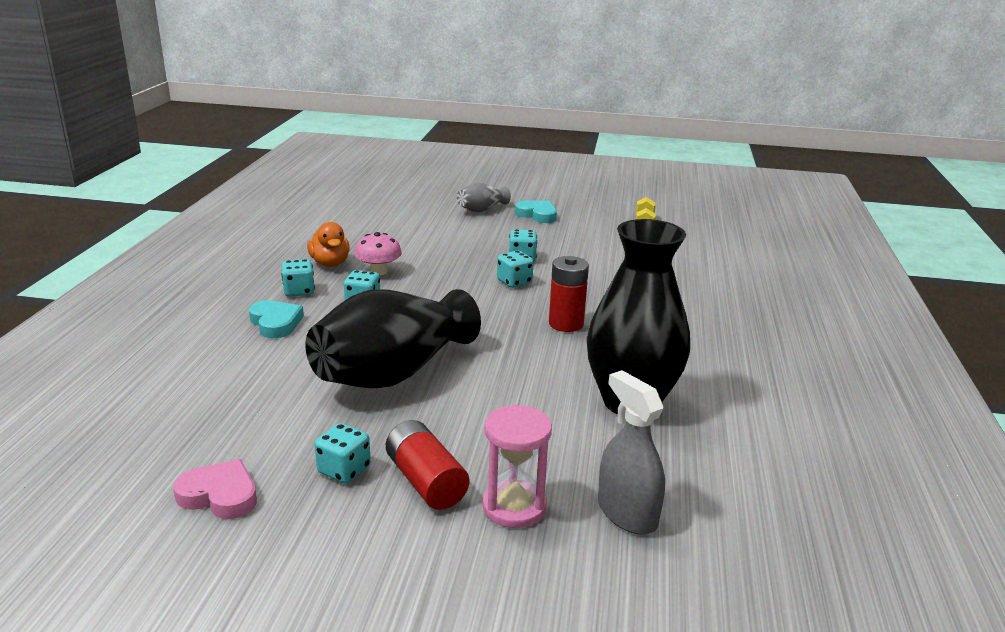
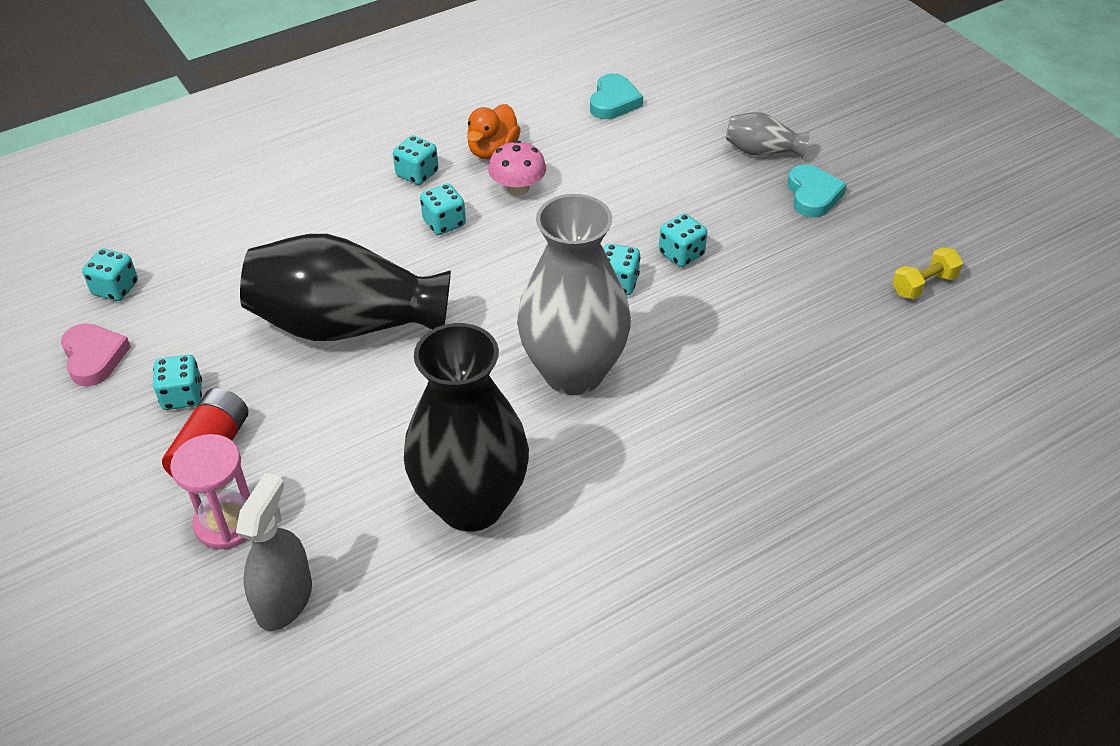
camera: 50 degrees right, 20 degrees up
turquoise heart [249,300,304,338] -> turquoise heart moved to [590,73,643,119]
red battery [549,256,589,332] -> grey vase [517,194,631,395]
none -> turquoise dice [82,249,138,301]

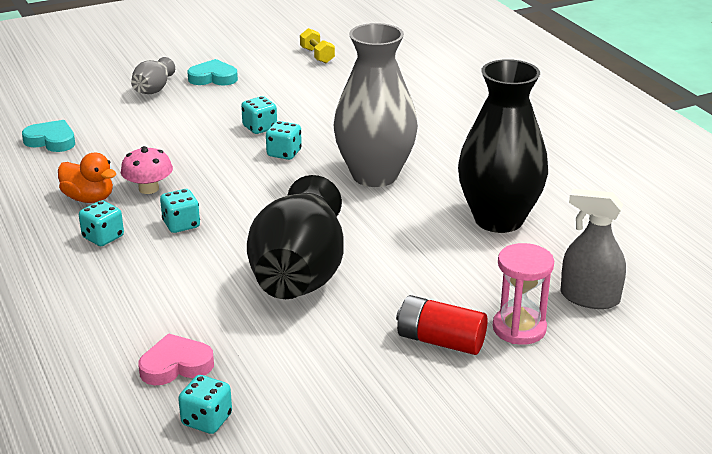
camera: 85 degrees left, 15 degrees down
pink heart [61,323,131,387] -> pink heart moved to [138,333,214,385]
turquoise dice [153,355,202,410] -> none

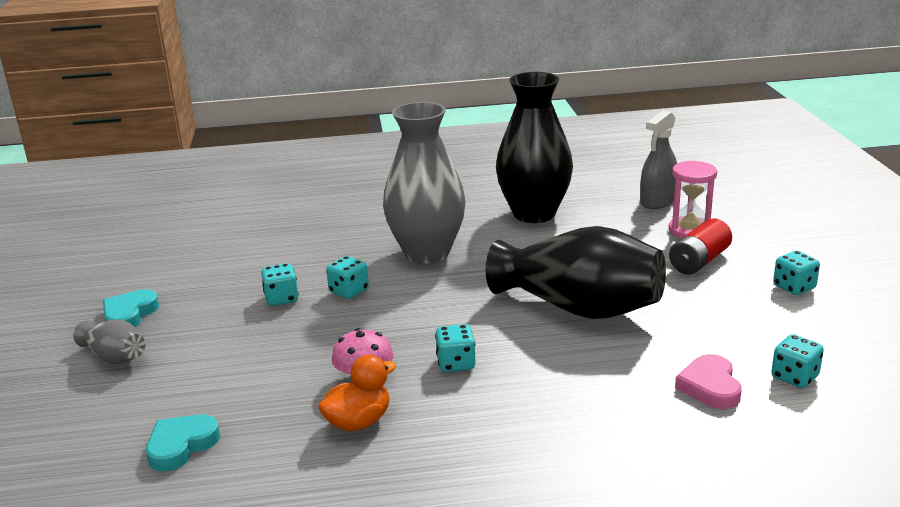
camera: 70 degrees left, 5 degrees down
turquoise dice [79,200,124,246] -> turquoise dice moved to [773,251,820,295]
yellow dumbbell [300,28,335,63] -> none

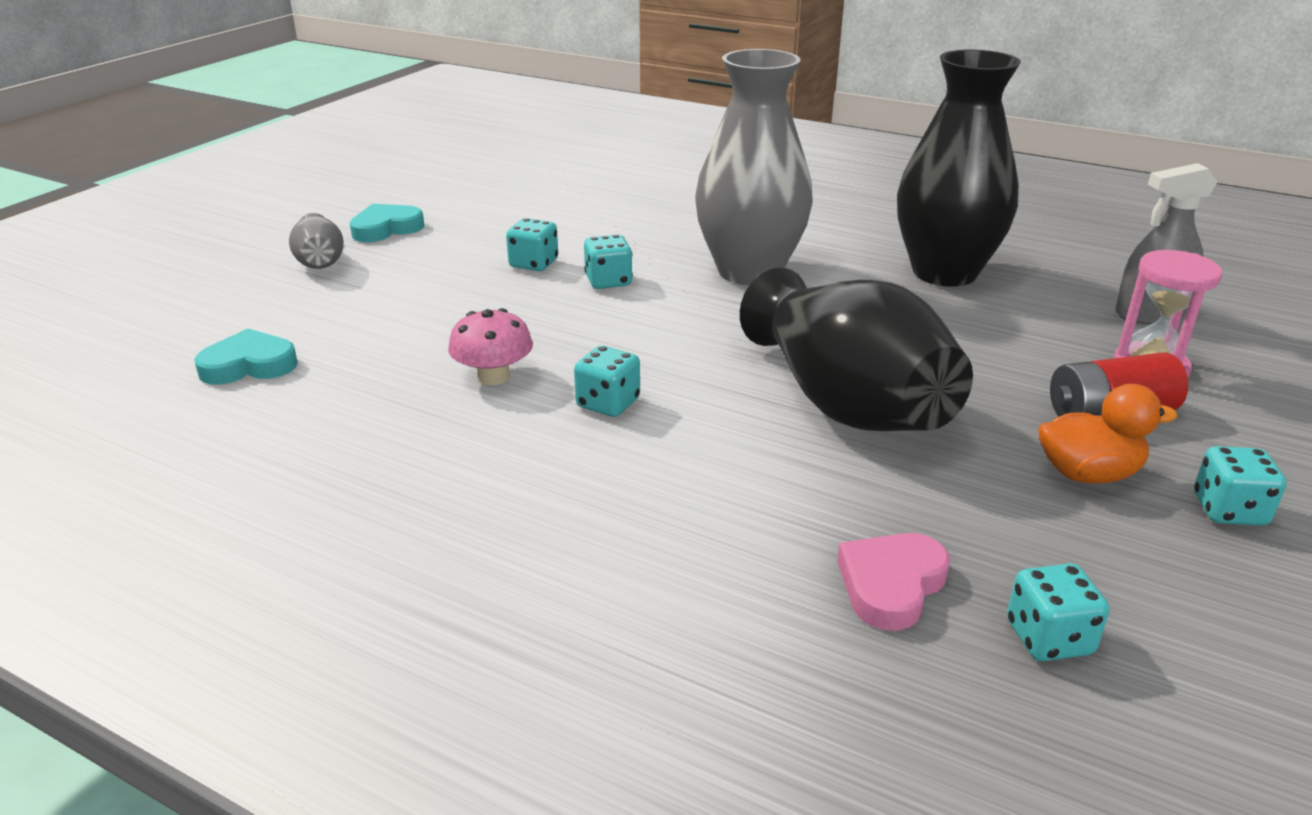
camera: 35 degrees right, 5 degrees up
orange duck [318,355,396,431] -> orange duck moved to [1038,384,1178,484]

